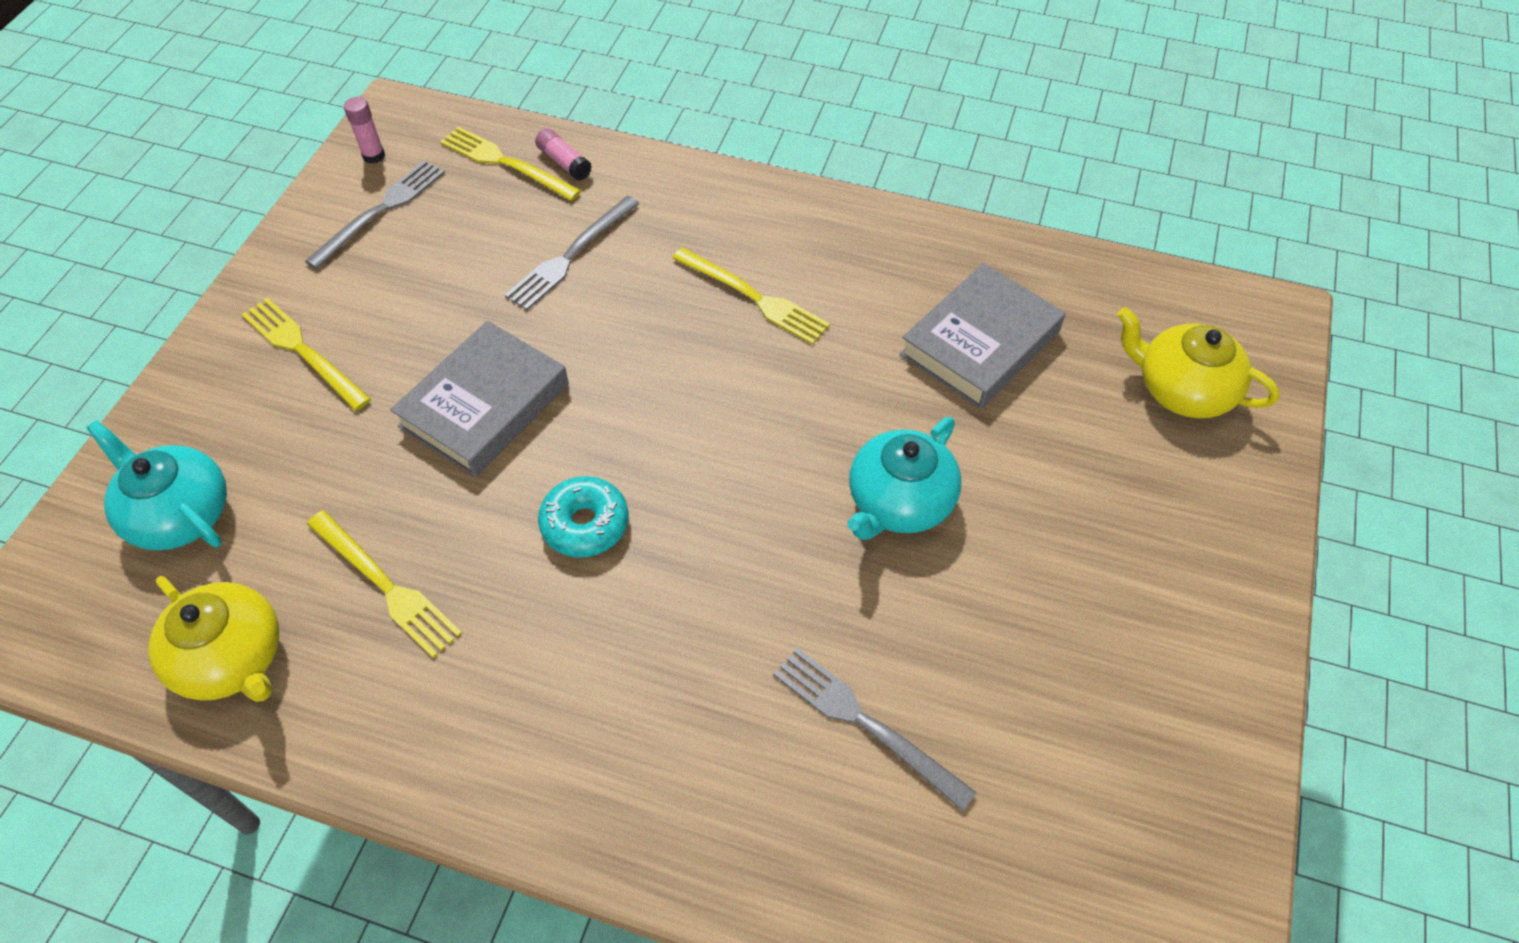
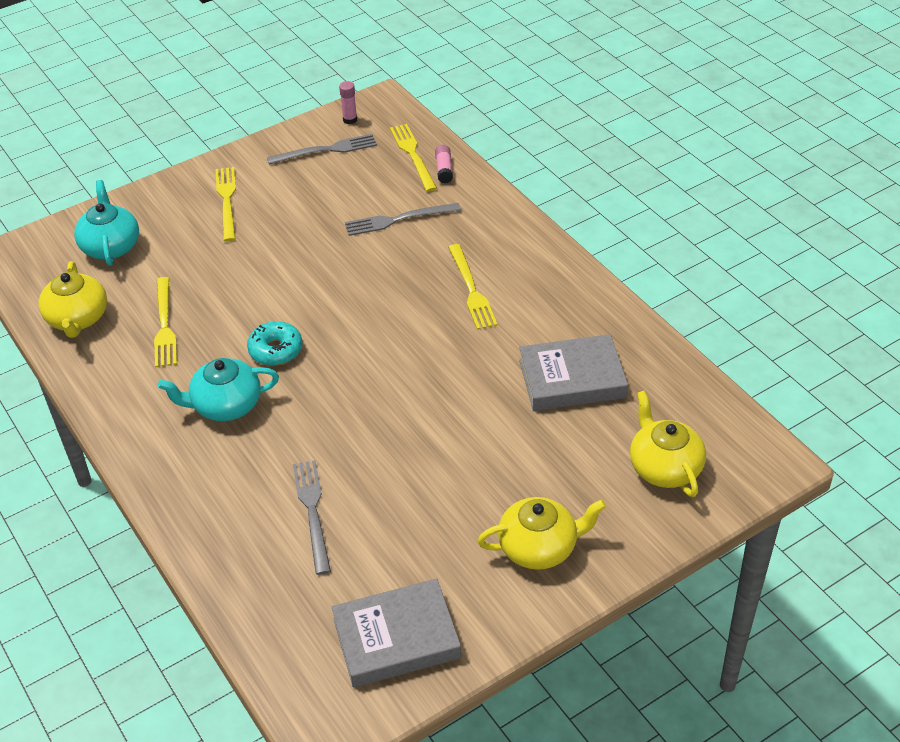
camera: 40 degrees right, 10 degrees down
grey book [390,321,569,477] -> grey book moved to [332,579,461,688]
turquoise teapot [847,417,961,540] -> turquoise teapot moved to [158,358,279,421]
none -> yellow teapot [478,497,606,570]

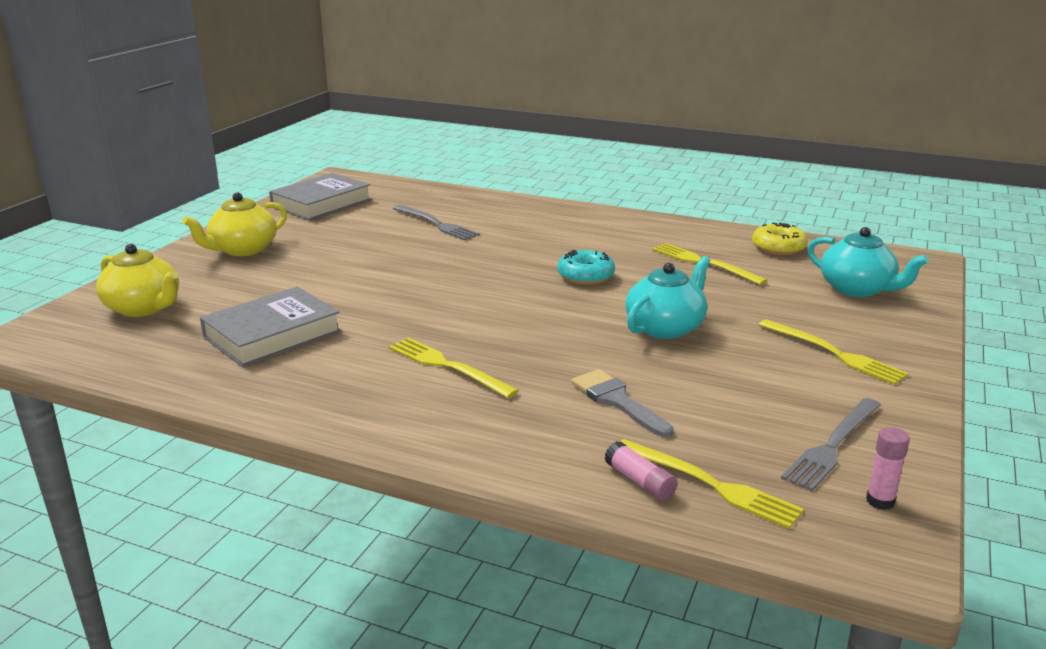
camera: 145 degrees right, 20 degrees down
yellow teapot [38,261,107,338] -> yellow donut [752,223,808,255]
turquoise teapot [158,358,279,421] -> turquoise teapot moved to [625,256,710,339]
grey fork [345,203,461,236] -> grey brush [571,369,673,437]

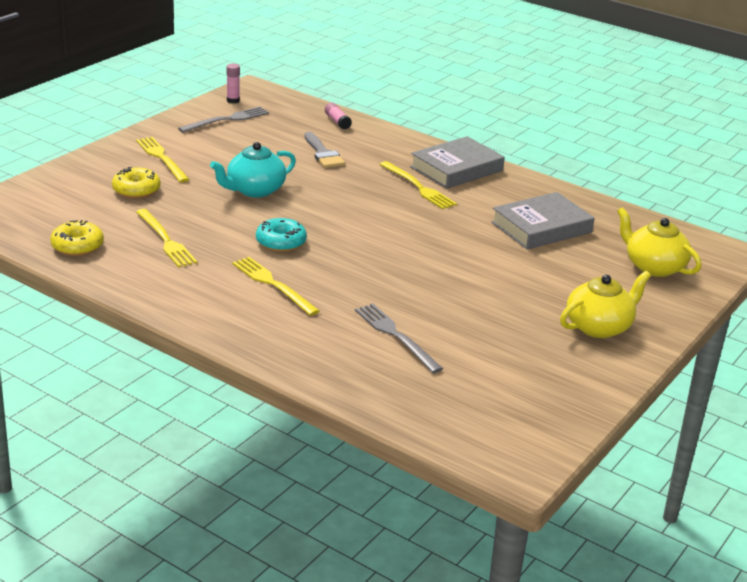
camera: 170 degrees left, 5 degrees up
grey book [269,173,371,220] -> grey book moved to [410,136,505,189]
yellow fork [621,439,804,529] -> yellow fork moved to [232,257,319,316]
turquoise teapot [807,227,929,297] -> none
none -> yellow donut [112,167,161,198]

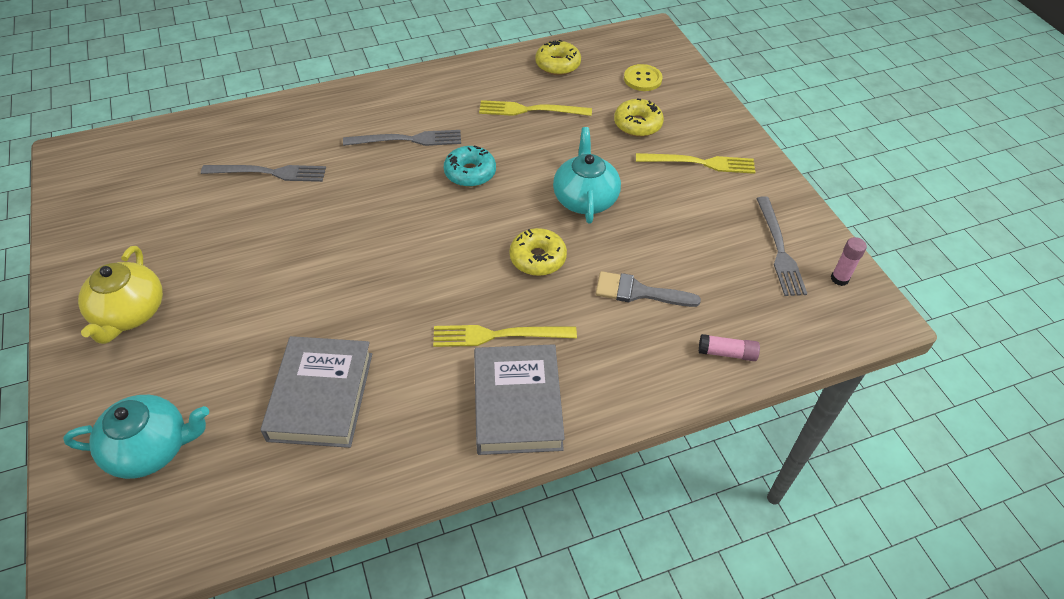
camera: 125 degrees right, 20 degrees up
yellow fork [232,257,319,316] -> grey fork [343,130,461,146]
yellow teapot [617,207,701,277] -> turquoise teapot [63,395,209,479]
none -> yellow donut [509,228,567,276]
none -> yellow button [624,64,663,91]

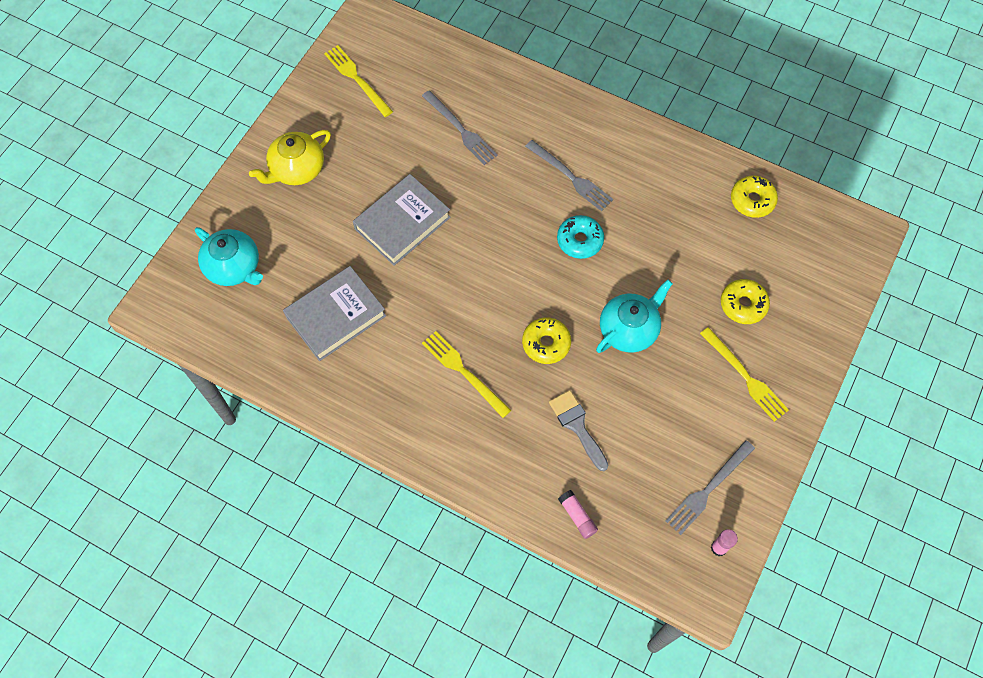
camera: 50 degrees right, 15 degrees up
grey book [474,344,565,455] -> grey book moved to [353,174,451,266]
yellow fork [479,100,592,116] -> yellow fork moved to [324,45,393,117]
yellow button [624,64,663,91] -> none

